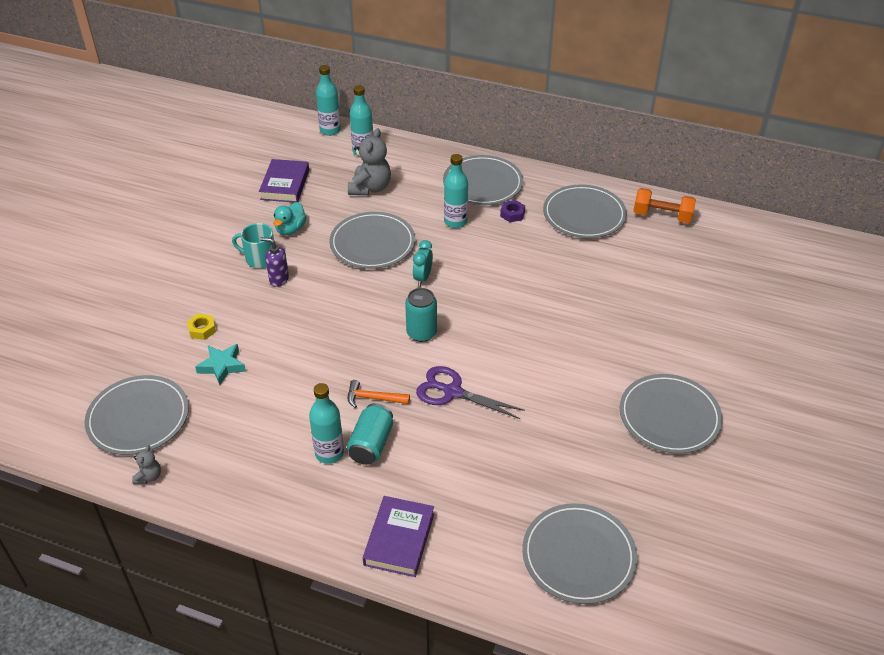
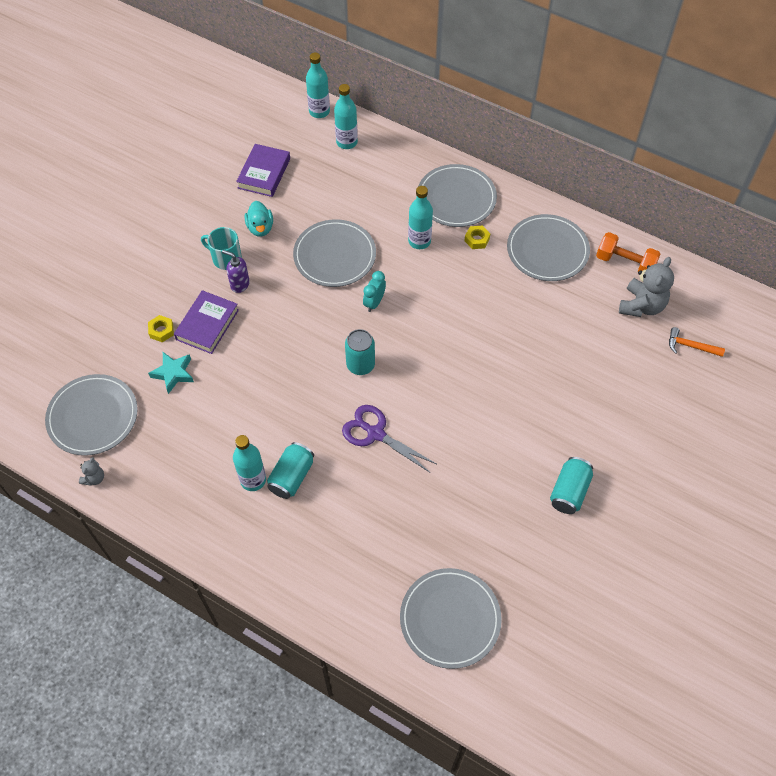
camera: 10 degrees right, 15 degrees up
turquoise duck [273,202,307,235] -> turquoise duck turned 45 degrees counterclockwise [245,201,273,237]
grey teddy bear [348,128,391,195] -> grey teddy bear moved to [619,257,674,317]
orange hammer [348,380,410,408] -> orange hammer moved to [669,327,725,357]
purple book [363,496,434,577] -> purple book moved to [174,290,239,354]
purple nut [500,200,525,222] -> yellow nut [464,225,490,249]
grey plate [619,374,723,454] -> turquoise can [550,457,593,514]

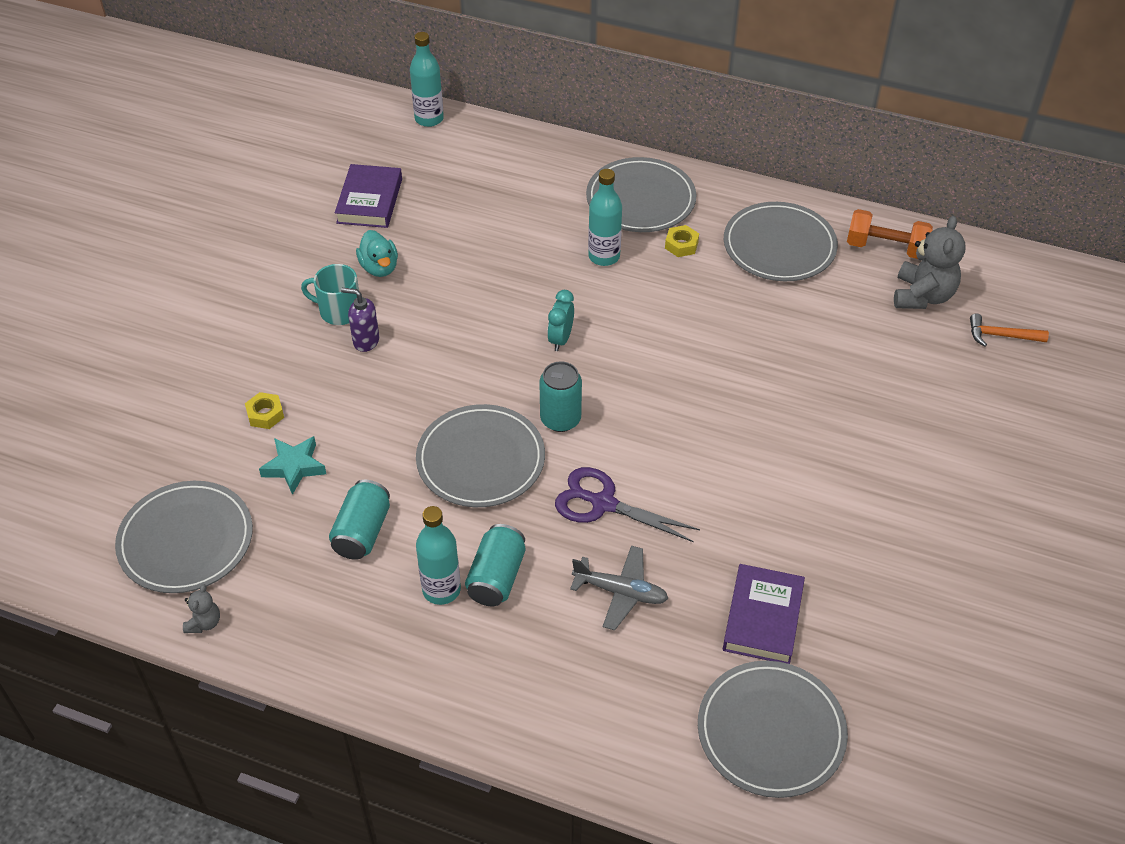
camera: 10 degrees left, 10 degrees down
purple book [174,290,239,354] -> purple book moved to [723,564,805,664]
grey plate [293,219,376,287] -> grey plate moved to [416,404,545,507]
turquoise bottle [334,84,358,149] -> none
turquoise can [550,457,593,514] -> turquoise can moved to [329,480,390,560]
none -> grey plane [570,546,669,631]

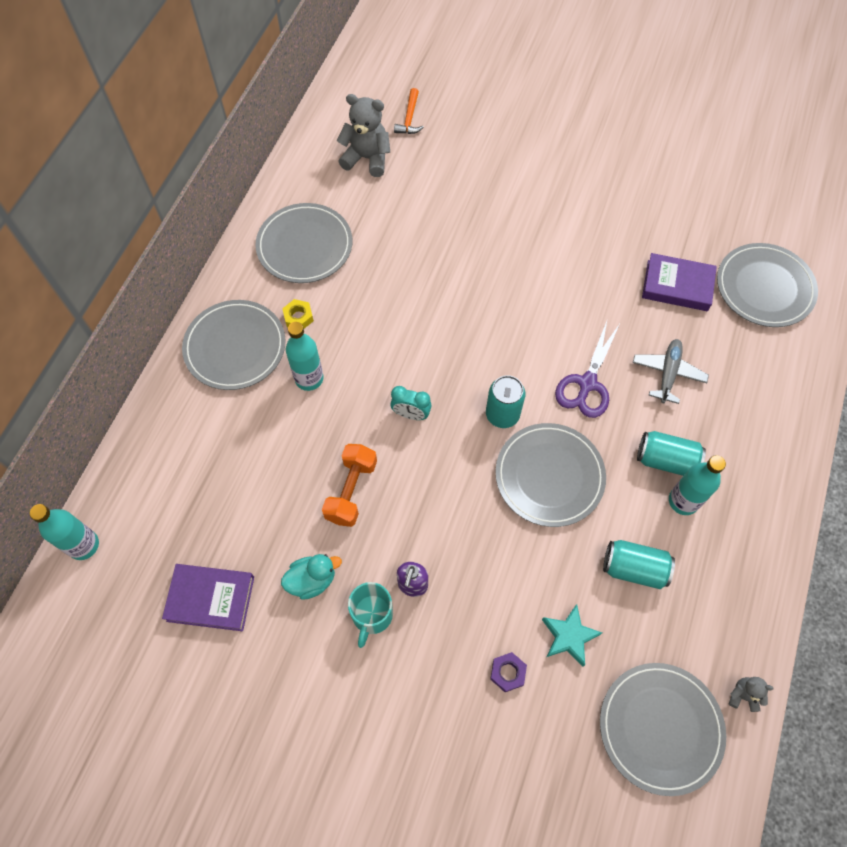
camera: 90 degrees left, 15 degrees up
yellow nut [245,392,284,429] -> purple nut [490,652,527,692]
orange dumbbell [847,209,933,259] -> orange dumbbell moved to [322,444,377,527]

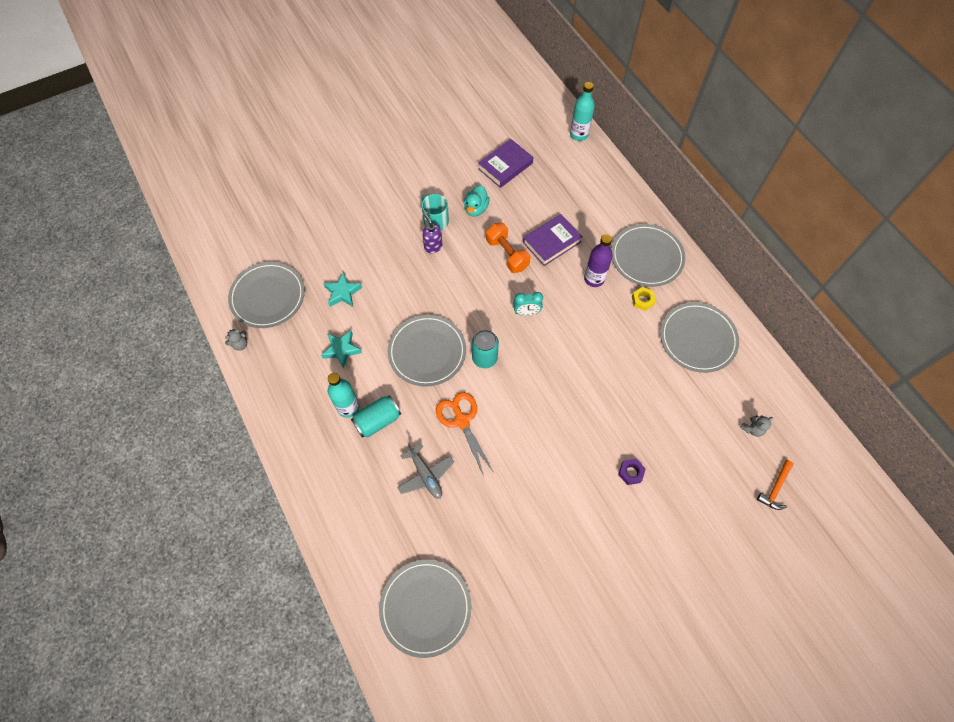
camera: 130 degrees right, 0 degrees up
turquoise bottle [286,322,324,391] -> purple bottle [584,234,613,287]
grey teddy bear [336,94,390,177] -> grey teddy bear [740,415,773,437], size x0.49
turquoise clock [390,386,432,420] -> turquoise clock turned 150 degrees counterclockwise [513,292,543,316]
orange hammer [394,88,424,134] -> orange hammer turned 105 degrees counterclockwise [757,460,794,510]
purple nut [490,652,527,692] -> purple nut moved to [618,459,646,485]
purple scissors [555,321,620,418] -> orange scissors [436,392,493,476]
turquoise can [603,540,675,589] -> turquoise star [321,330,362,369]
purple book [642,253,717,311] -> purple book moved to [523,214,583,266]

